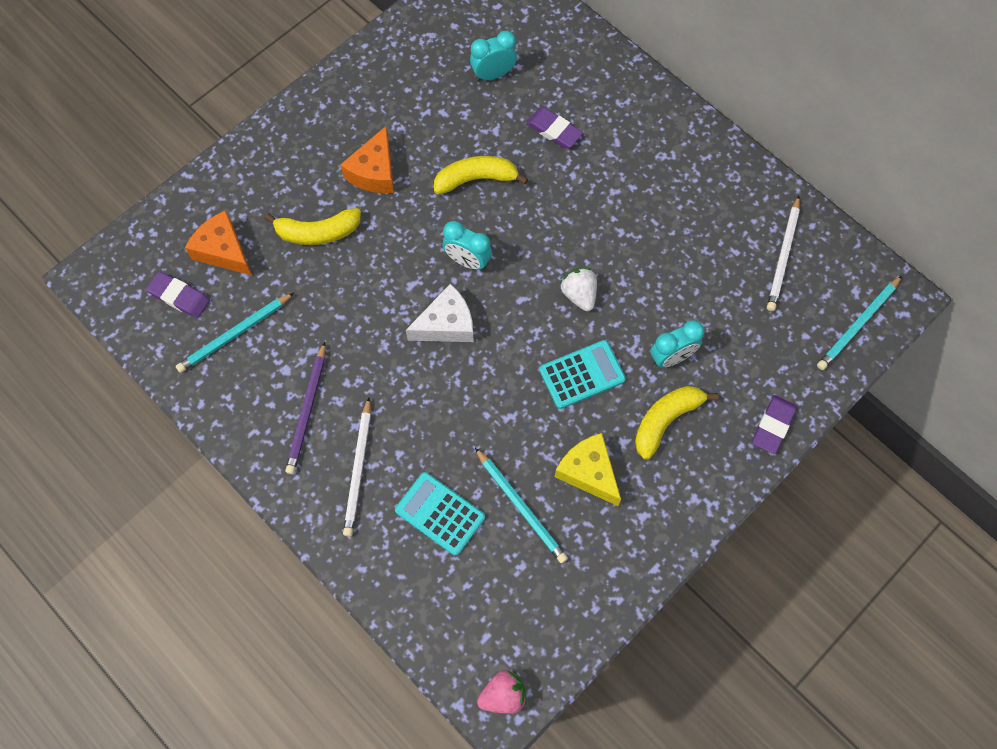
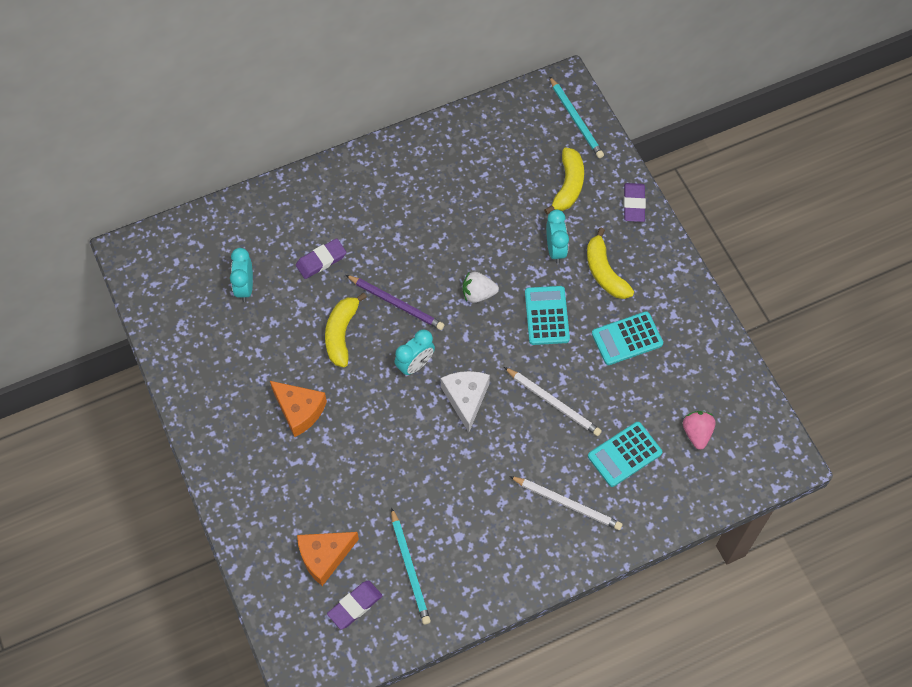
camera: 70 degrees left, 5 degrees down
yellow banana [264,208,361,245] -> yellow banana moved to [544,148,584,214]
purple pencil [285,342,326,474] -> purple pencil moved to [346,275,444,330]
turquoise pencil [475,448,568,564] -> none
pink strawberry [477,670,527,714] -> pink strawberry moved to [683,411,716,450]
yellow cheese [555,433,621,506] -> turquoise calculator [592,311,663,365]
purple eraser [752,395,797,454] -> purple eraser turned 45 degrees clockwise [624,183,646,222]
white pencil [767,196,800,311] -> white pencil moved to [504,367,602,436]

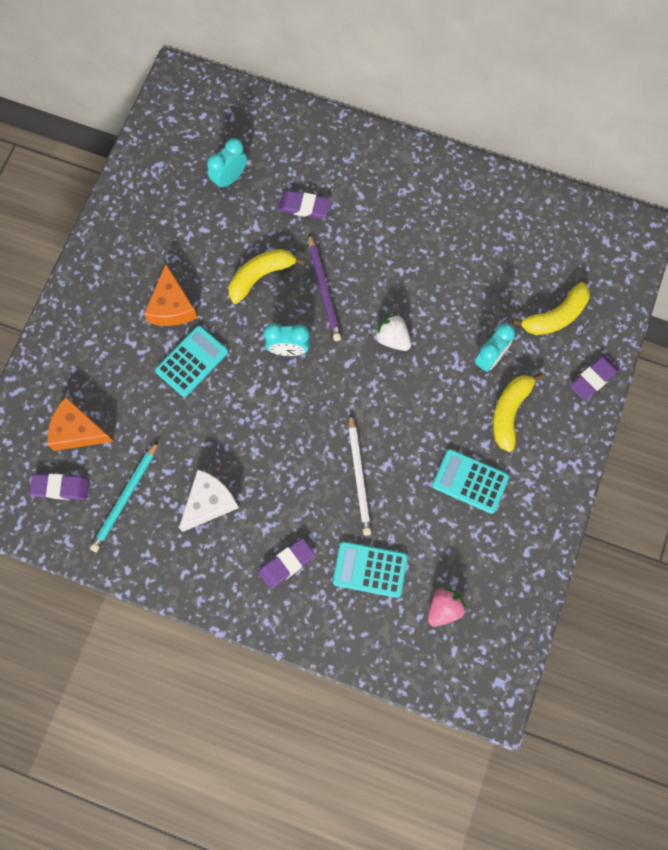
camera: 45 degrees right, 10 degrees up
white cheese [441,371,490,432] -> white cheese moved to [179,470,239,532]
white pencil [509,476,622,530] -> purple eraser [258,538,315,589]
turquoise calculator [525,286,570,345] -> turquoise calculator moved to [155,326,228,397]
turquoise pencil [549,76,604,158] -> none

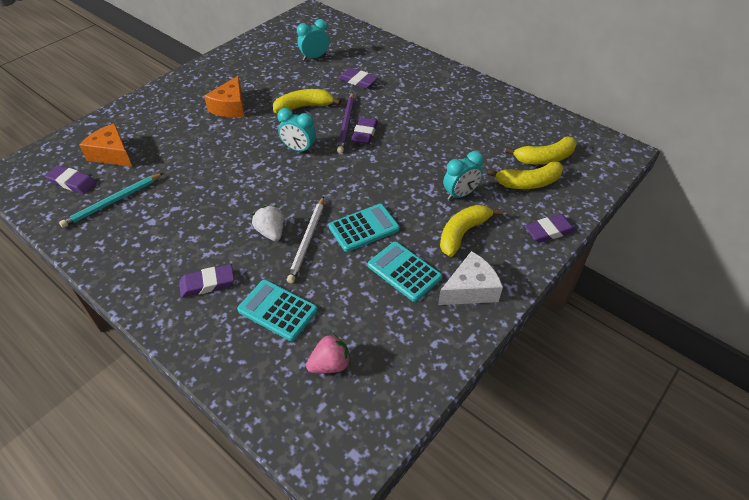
camera: 20 degrees right, 25 degrees down
turquoise calculator [155,326,228,397] -> turquoise calculator moved to [329,204,400,252]
white cheese [179,470,239,532] -> white cheese moved to [438,251,503,305]
white strawberry [375,314,411,351] -> white strawberry moved to [252,206,283,241]
none -> purple eraser [351,117,378,144]
none -> yellow banana [505,136,577,165]

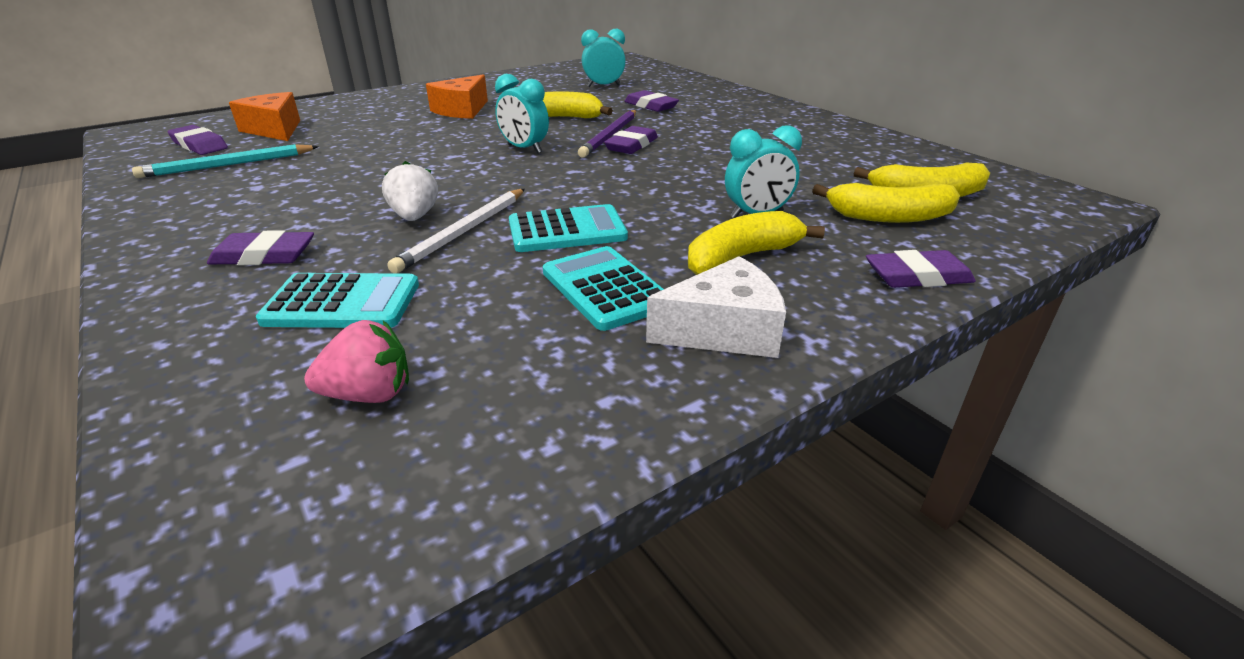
camera: 15 degrees right, 15 degrees down
turquoise calculator [237,280,318,341] -> turquoise calculator turned 135 degrees clockwise [256,273,419,328]

